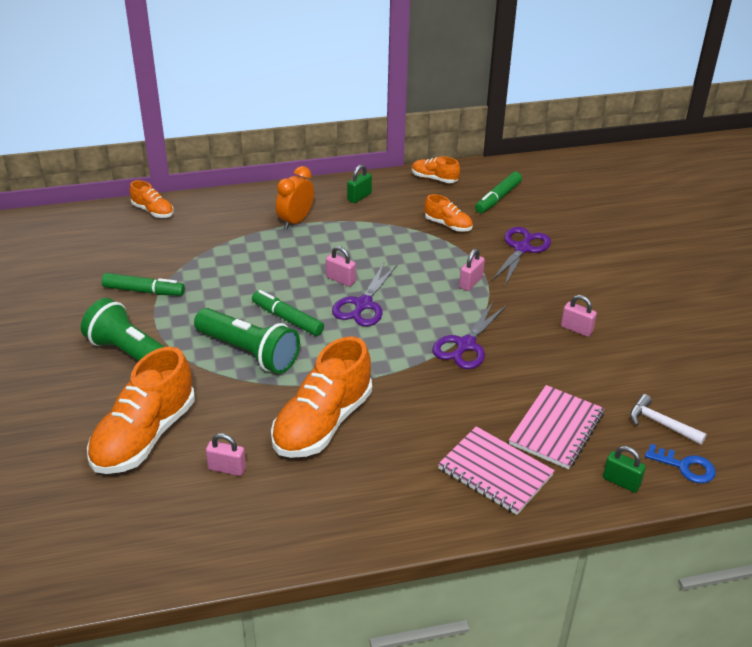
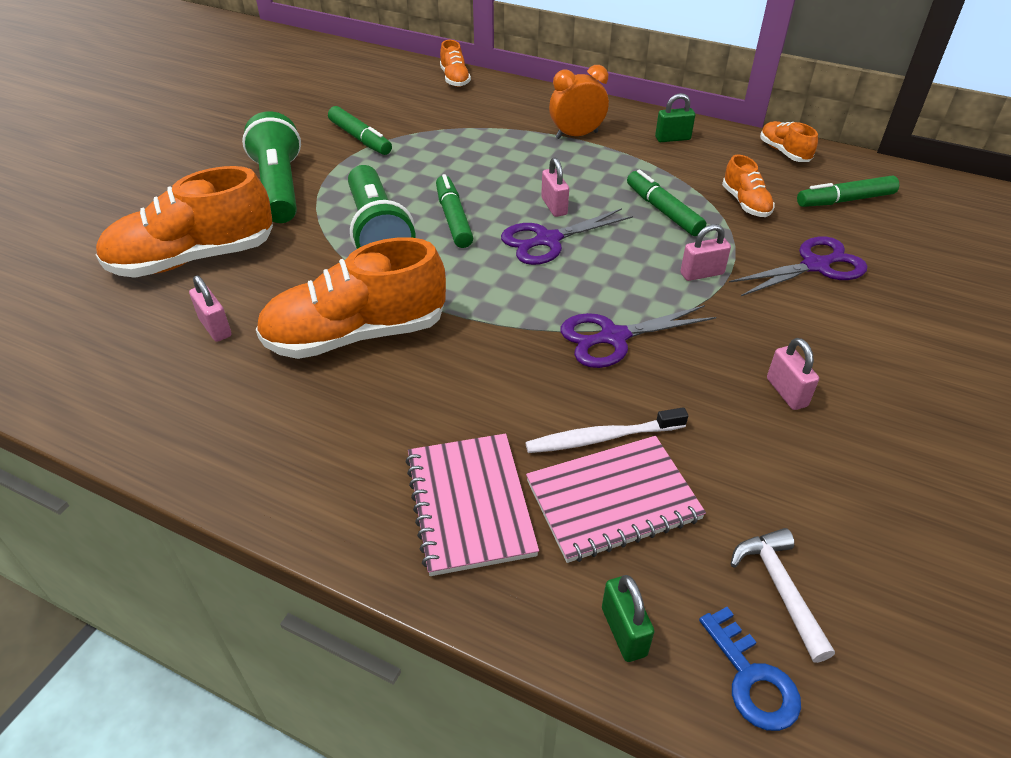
camera: 40 degrees right, 5 degrees up
none -> white toothbrush [525,407,688,453]
none -> green marker [627,170,706,236]

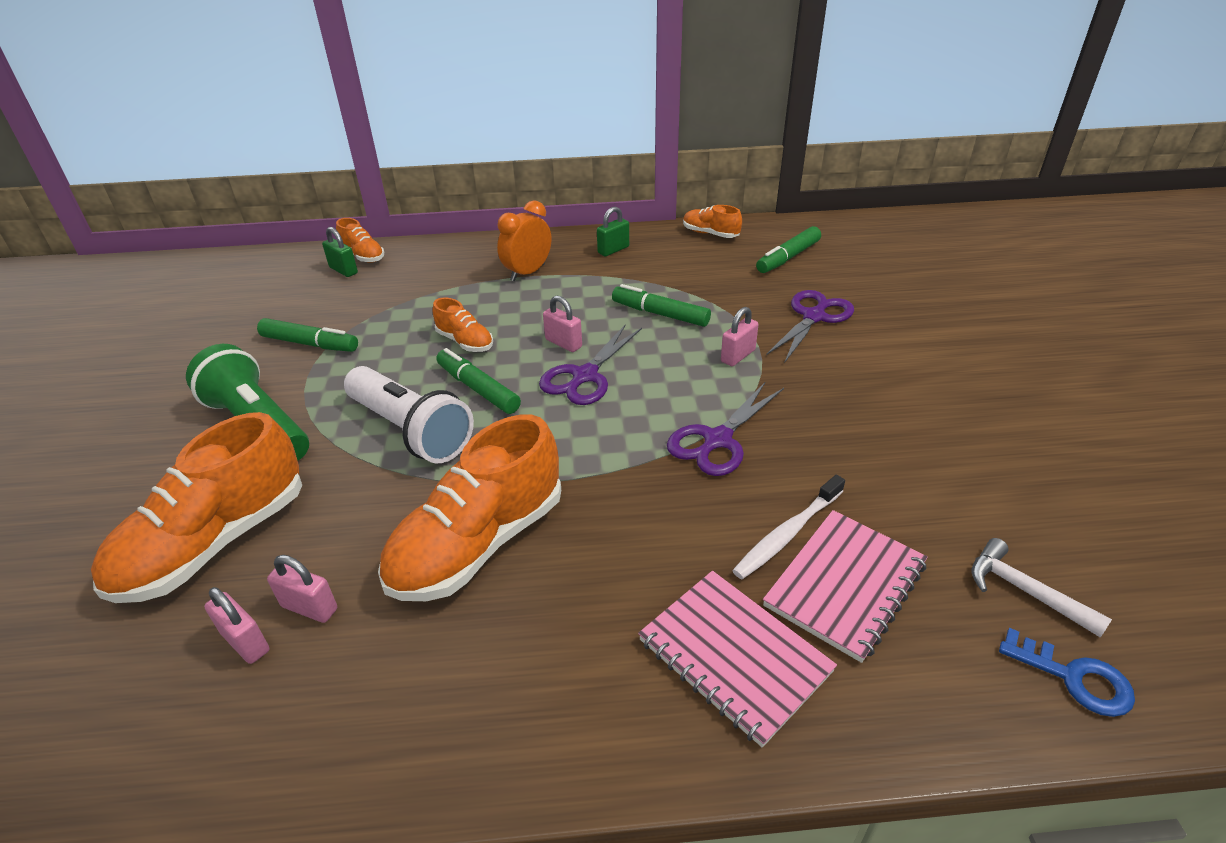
camera: 30 degrees left, 5 degrees down
green flashlight [348,165,415,249] -> white flashlight [344,366,474,463]
green padlock [602,575,654,662] -> green padlock moved to [322,227,358,277]
orange shoe [722,155,775,217] -> orange shoe moved to [433,297,493,352]
pink padlock [767,338,819,410] -> pink padlock moved to [204,587,269,664]

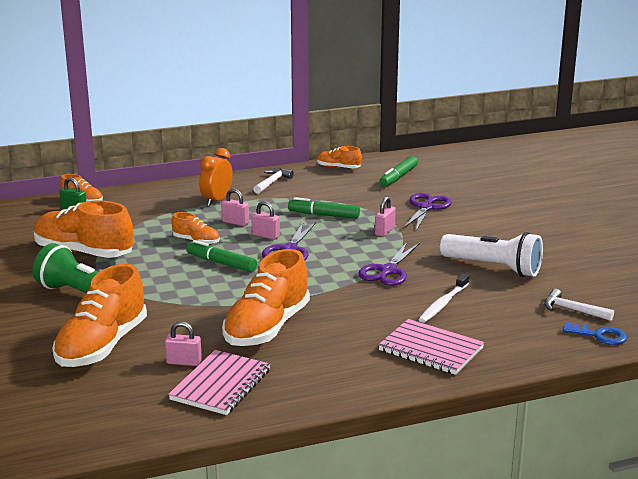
camera: 15 degrees left, 15 degrees down
pink padlock [204,587,269,664] -> pink padlock moved to [221,189,249,226]
green marker [257,318,358,352] -> orange shoe [34,200,134,258]
white flashlight [344,366,474,463] -> white flashlight moved to [440,232,543,277]
green padlock [597,207,629,256] -> white hammer [253,168,294,194]
pink notebook [763,510,928,663] -> pink notebook moved to [168,350,270,415]

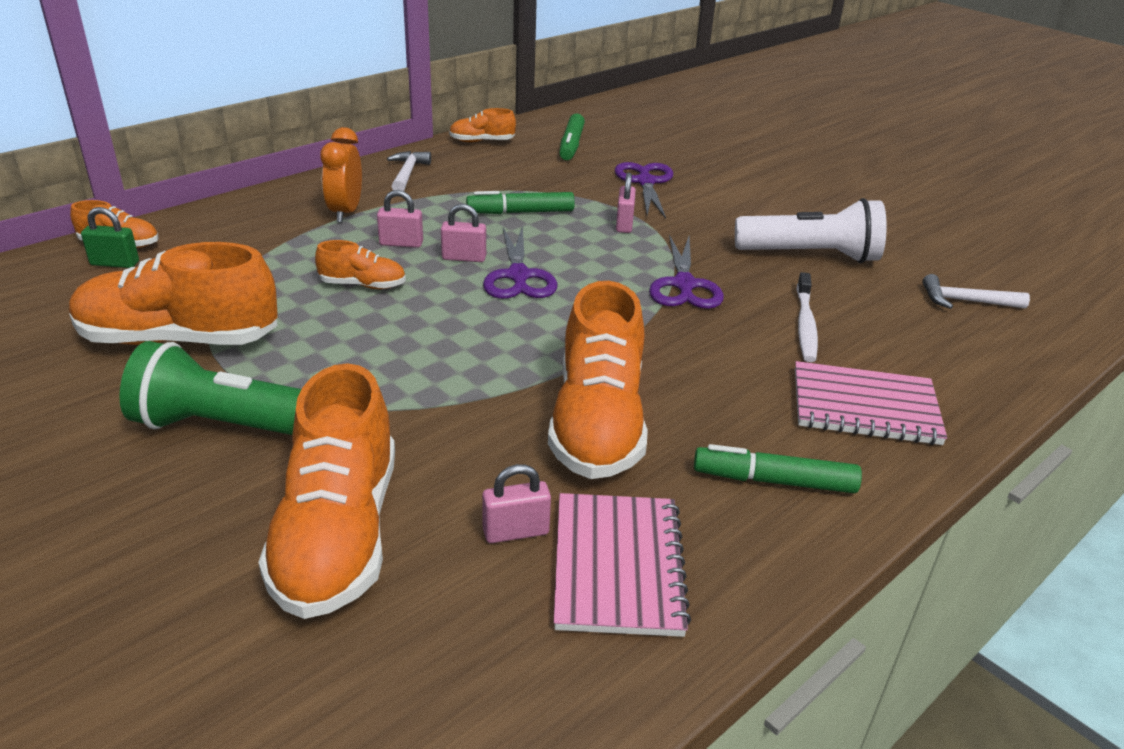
camera: 25 degrees left, 10 degrees up
green marker [187,240,257,272] -> green marker moved to [694,444,862,493]
blue key [563,322,627,345] -> none

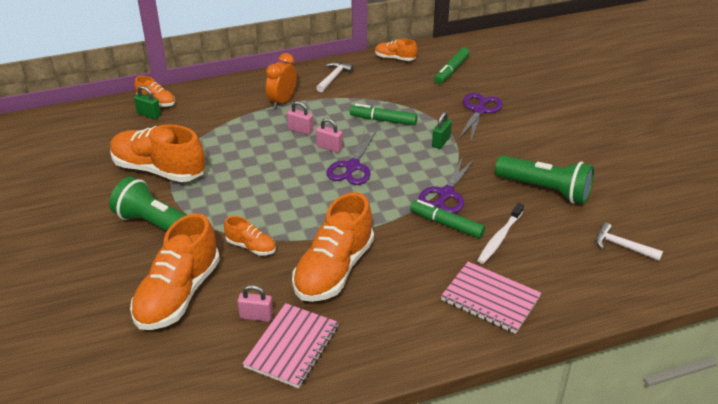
camera: 25 degrees right, 5 degrees up
orange shoe [315,240,406,289] -> orange shoe moved to [224,216,276,256]
pink padlock [616,172,636,233] -> green padlock [432,112,452,149]
green marker [694,444,862,493] -> green marker moved to [410,200,485,238]
white flashlight [735,198,887,263] -> green flashlight [495,155,594,204]

